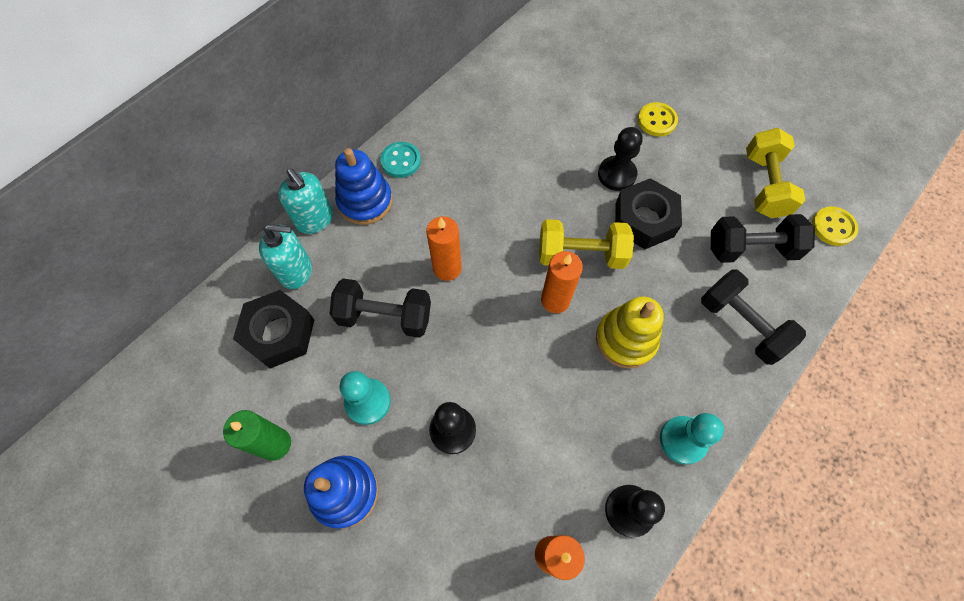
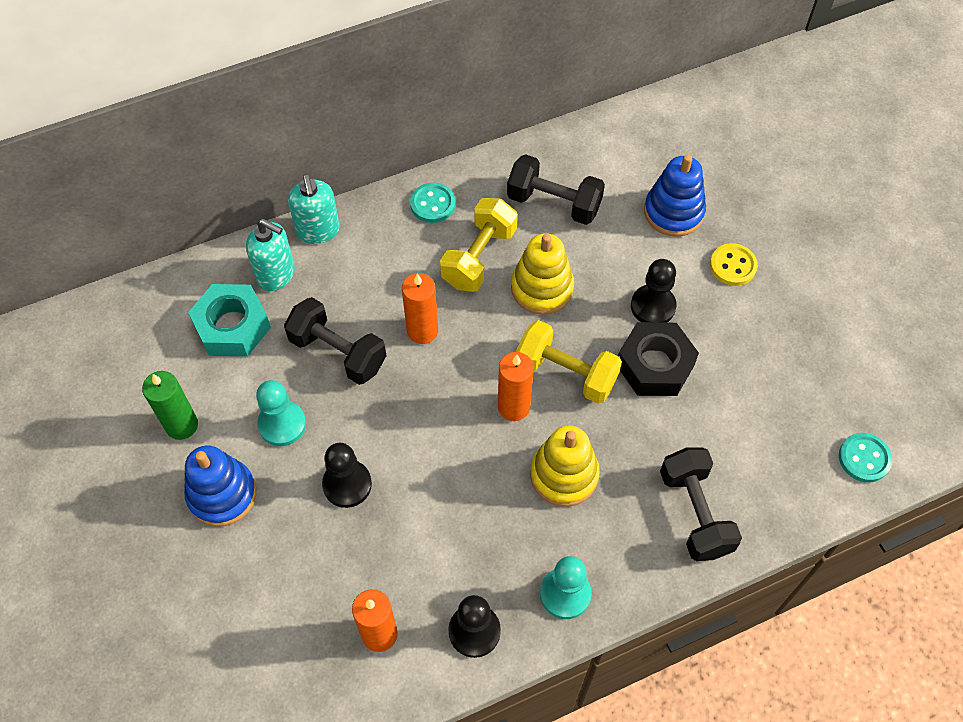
camera: 25 degrees right, 5 degrees down
black nut [233,290,314,369] -> turquoise nut [188,284,271,356]
blue stacking toy [335,148,393,225] -> blue stacking toy moved to [644,154,706,237]
black dumbbell [711,214,815,263] -> black dumbbell moved to [507,154,605,225]
yellow dumbbell [746,128,805,218] -> yellow dumbbell moved to [440,198,518,292]
yellow button [812,207,858,246] -> turquoise button [839,433,892,482]
none -> yellow stacking toy [511,233,574,315]

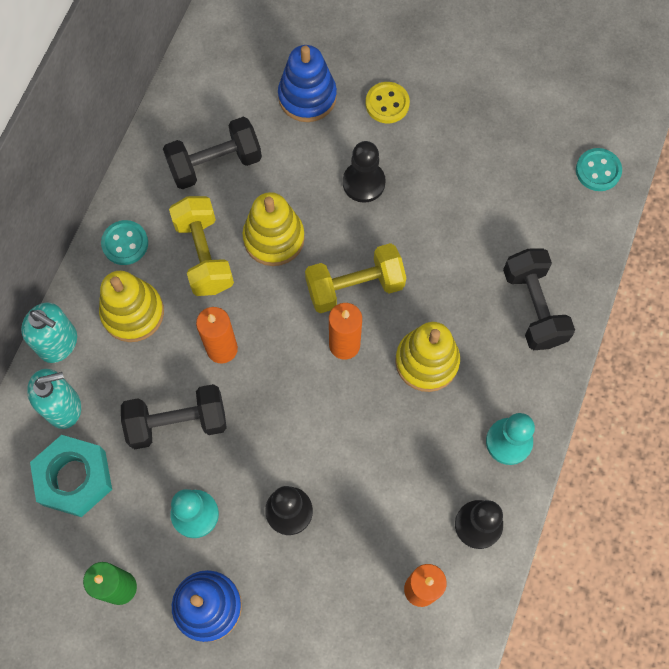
camera: 45 degrees left, 10 degrees up
black nut [618,322,699,396] -> none
black dumbbell [660,448,742,561] -> black dumbbell turned 45 degrees clockwise [503,249,575,350]
none -> yellow stacking toy [99,271,164,342]

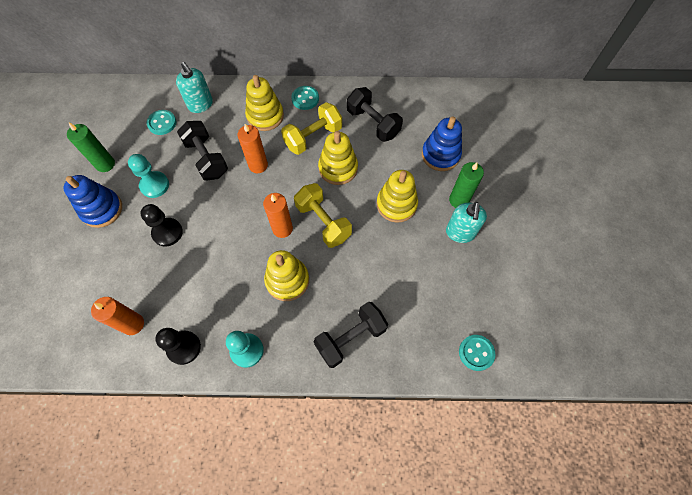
camera: 70 degrees right, 5 degrees down
turquoise soap dispenser [21,302,77,363] -> turquoise soap dispenser moved to [446,202,487,243]
turquoise nut [30,435,112,517] -> turquoise button [147,110,176,135]
black pawn [343,141,386,203] -> yellow stacking toy [377,170,418,223]
yellow button [366,82,410,123] -> green candle [449,162,484,208]

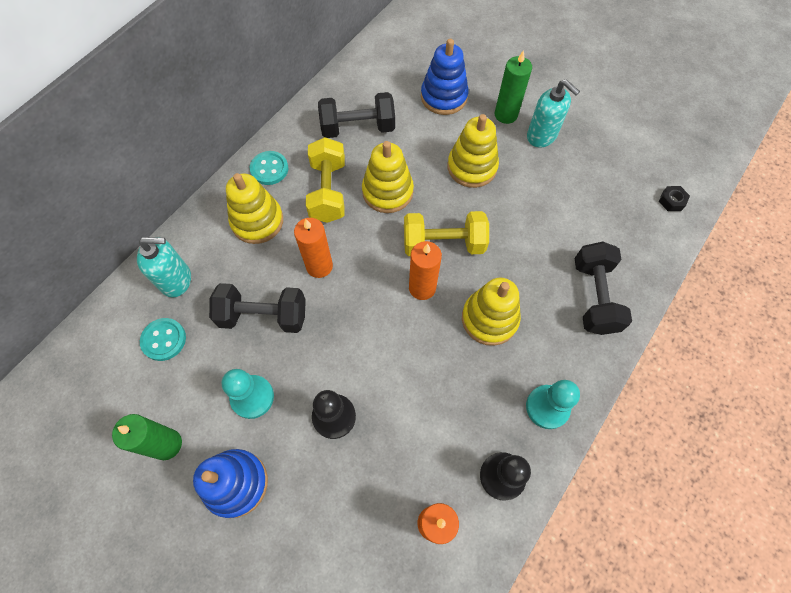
camera: 55 degrees left, 0 degrees up
turquoise button [459,335,495,371] -> black nut [659,186,690,211]

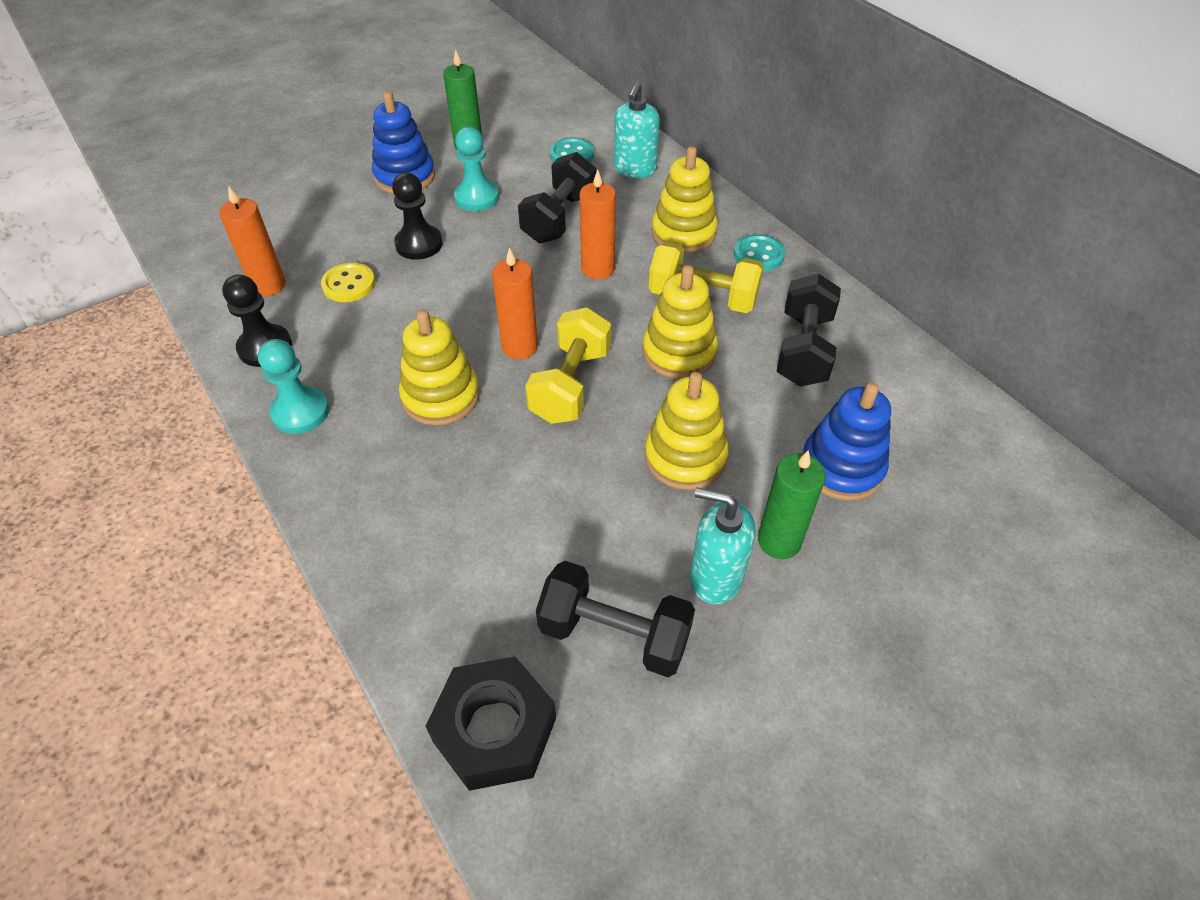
camera: 110 degrees right, 15 degrees down
turquoise soap dispenser [527,79,580,148] -> turquoise soap dispenser turned 45 degrees clockwise [690,487,755,604]
black dumbbell [574,241,632,335] -> black dumbbell moved to [536,561,695,677]
black nut [659,186,690,211] -> black nut [426,657,556,791], size x2.31
none -> yellow button [321,263,375,302]

